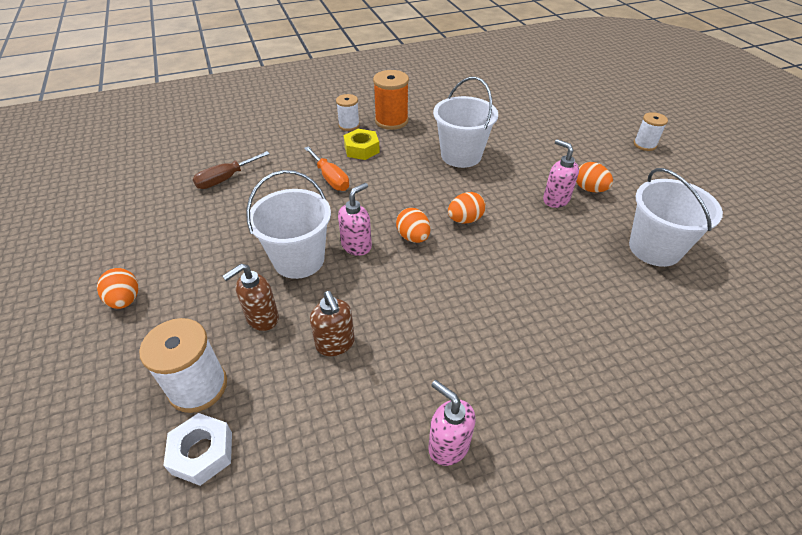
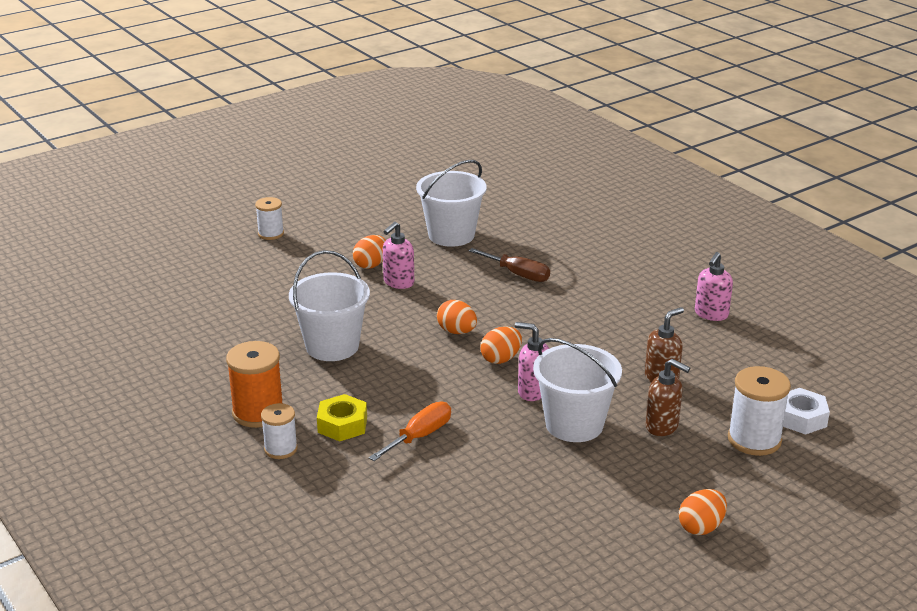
camera: 105 degrees left, 15 degrees down
brown screwdriver [193,151,270,189] -> brown screwdriver moved to [469,248,550,282]

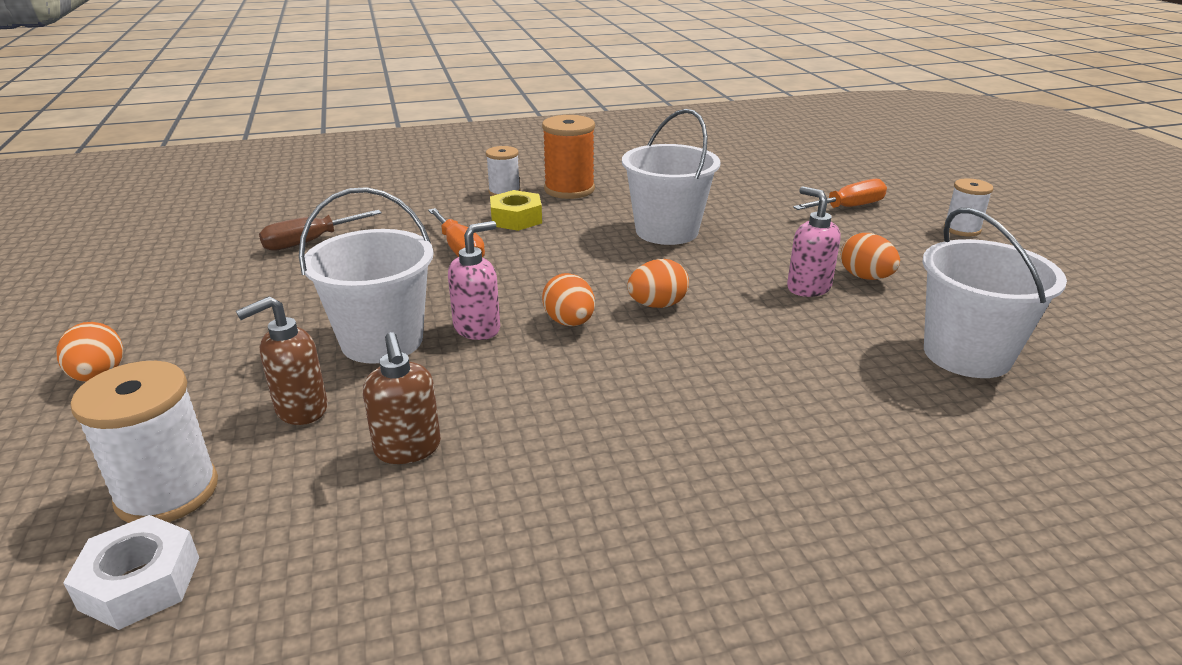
camera: 110 degrees right, 0 degrees up
brown screwdriver [469,248,550,282] -> brown screwdriver moved to [259,210,382,251]
pink soap dispenser [695,252,733,321] -> none
none -> orange screwdriver [793,179,887,210]

